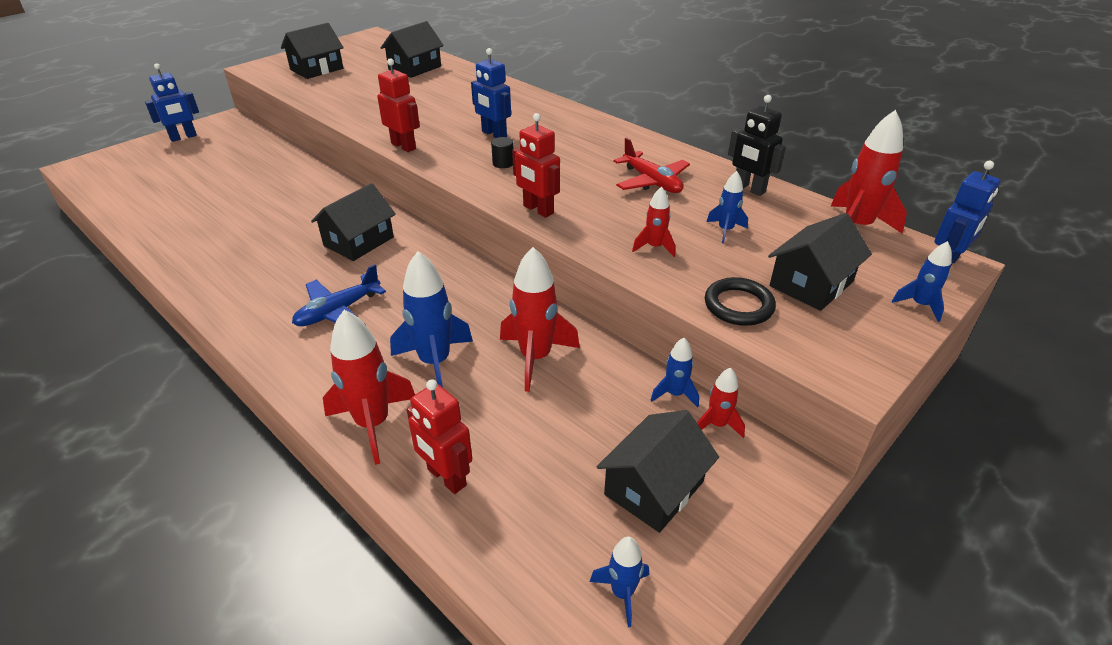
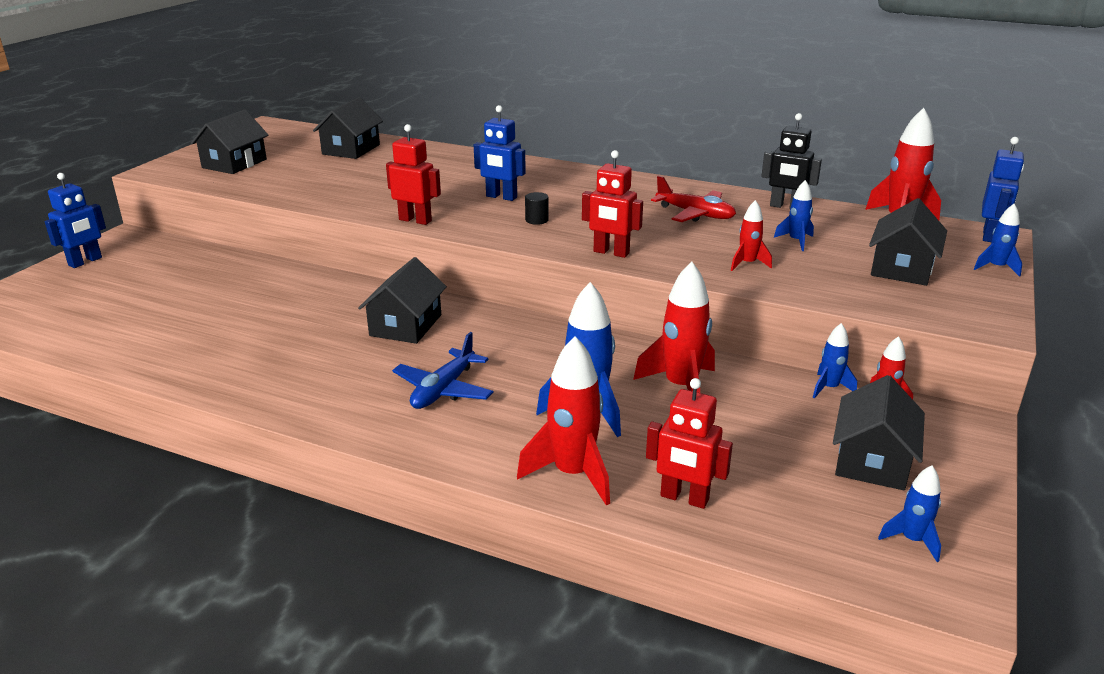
camera: 20 degrees left, 10 degrees down
black ring [705,277,776,326] -> none

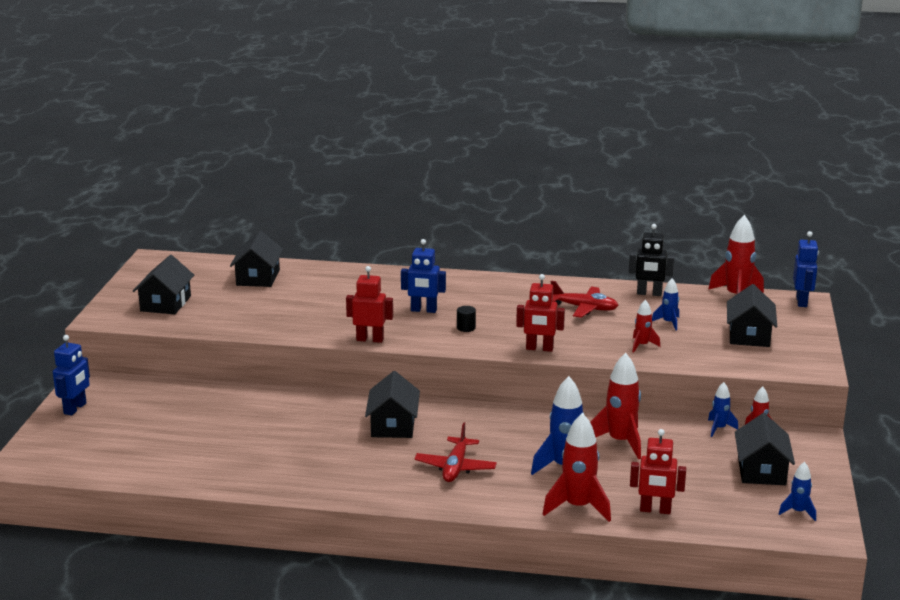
camera: 15 degrees left, 5 degrees down
blue plane [392,332,493,409] -> red plane [414,422,497,482]
blue rocket [974,204,1022,277] -> none

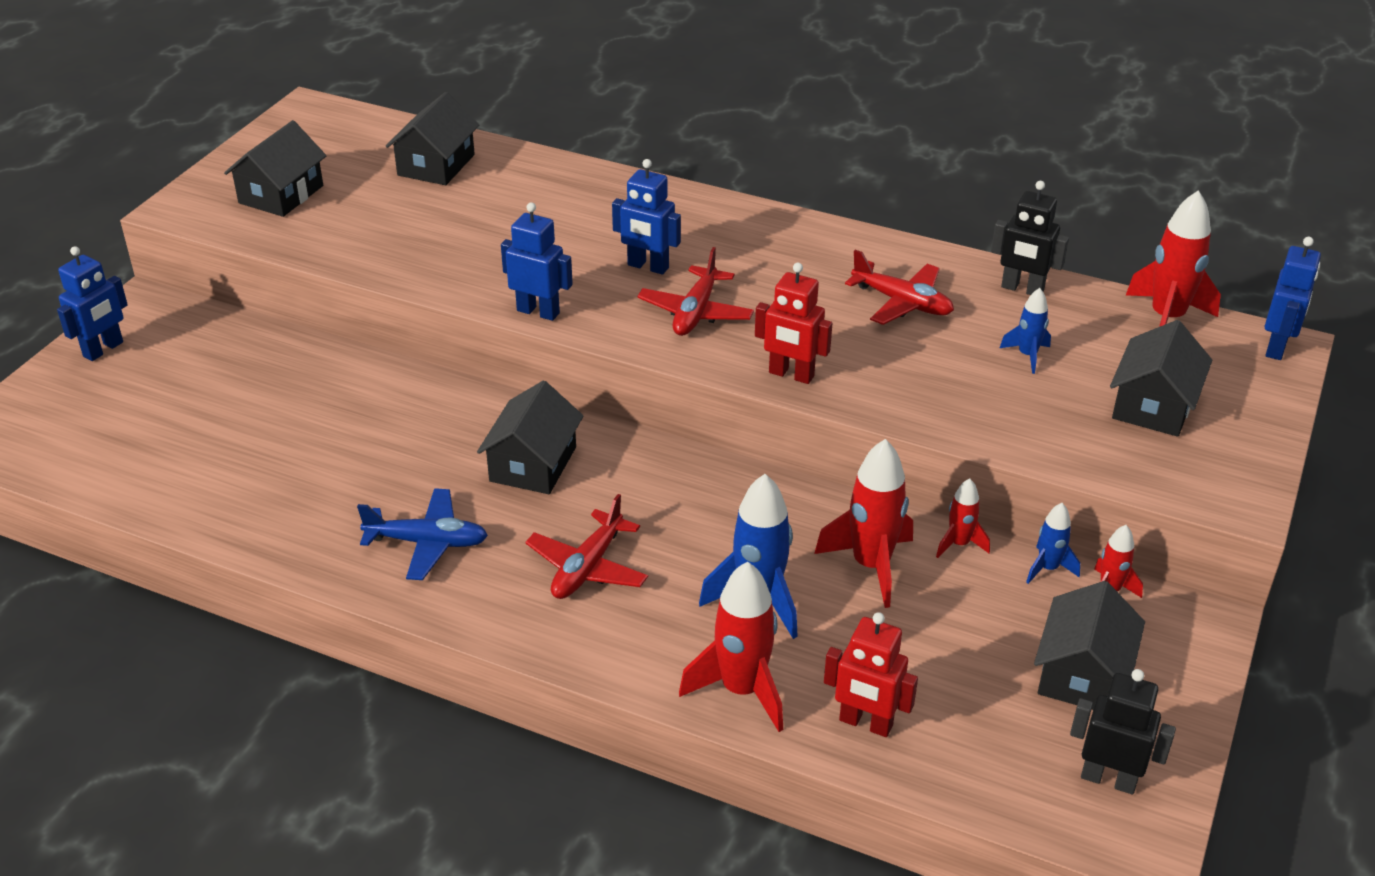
camera: 15 degrees right, 15 degrees up
red robot [346,266,393,343] -> blue robot [501,202,573,321]
black cylinder [457,306,476,332] -> red plane [637,247,754,336]
red rocket [633,300,660,353] -> red rocket moved to [936,478,990,558]
blue rocket [779,462,816,521] -> black robot [1070,669,1176,794]
none -> blue plane [357,488,488,580]

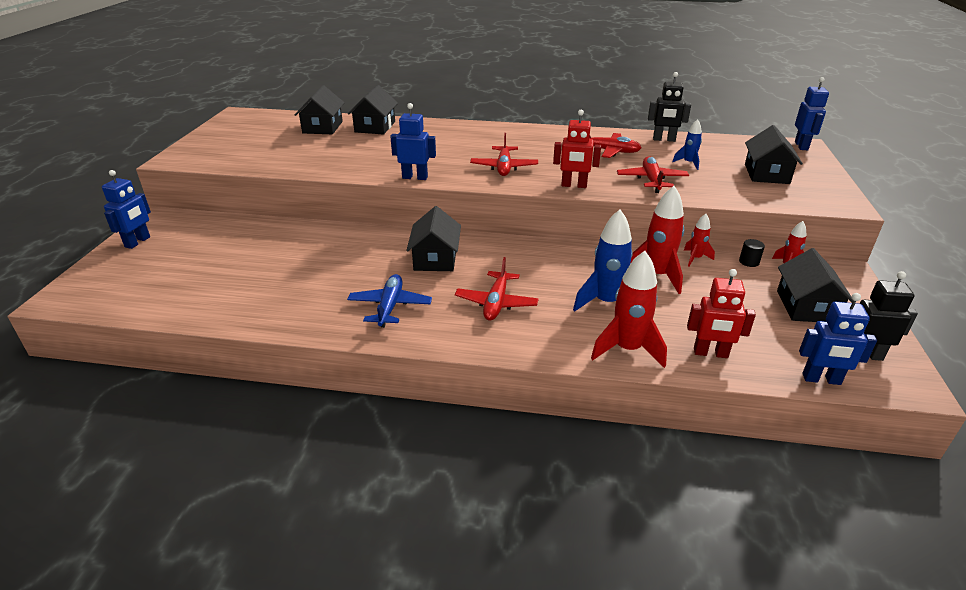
camera: 15 degrees left, 5 degrees down
black house [224,120,326,217] -> black house moved to [348,85,398,135]
blue plane [357,488,488,580] -> blue plane turned 75 degrees counterclockwise [347,274,432,328]
blue robot [612,159,681,275] -> blue robot moved to [799,293,877,385]
blue rocket [1026,503,1080,584] -> black cylinder [739,239,765,267]
red rocket [1126,190,1221,327] -> none
none -> red plane [617,156,689,193]

